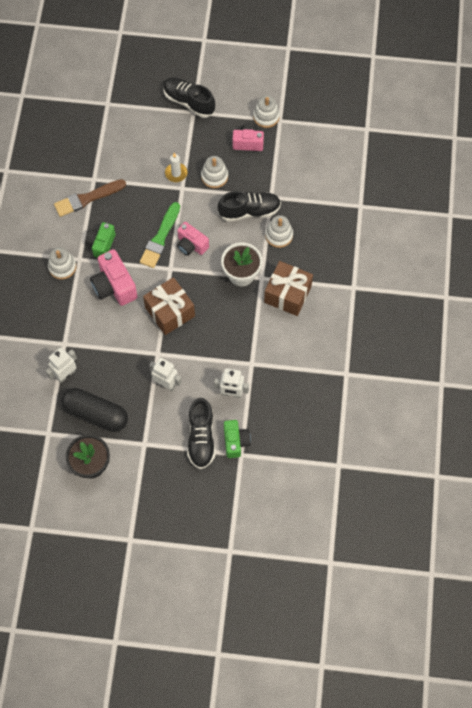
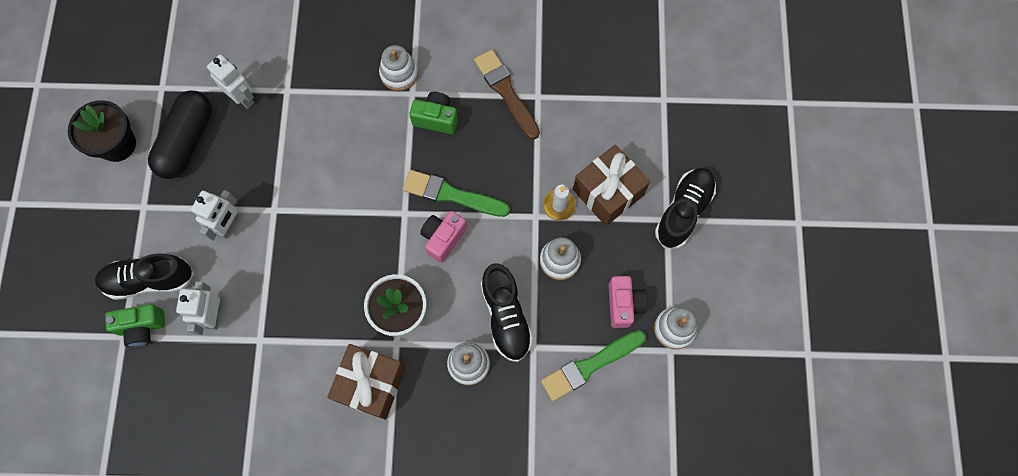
camera: 85 degrees right, 5 degrees up
pink camera [90,249,138,306] -> none
brown gift [143,277,195,335] -> brown gift moved to [573,144,650,226]
none -> green brush [541,330,646,401]

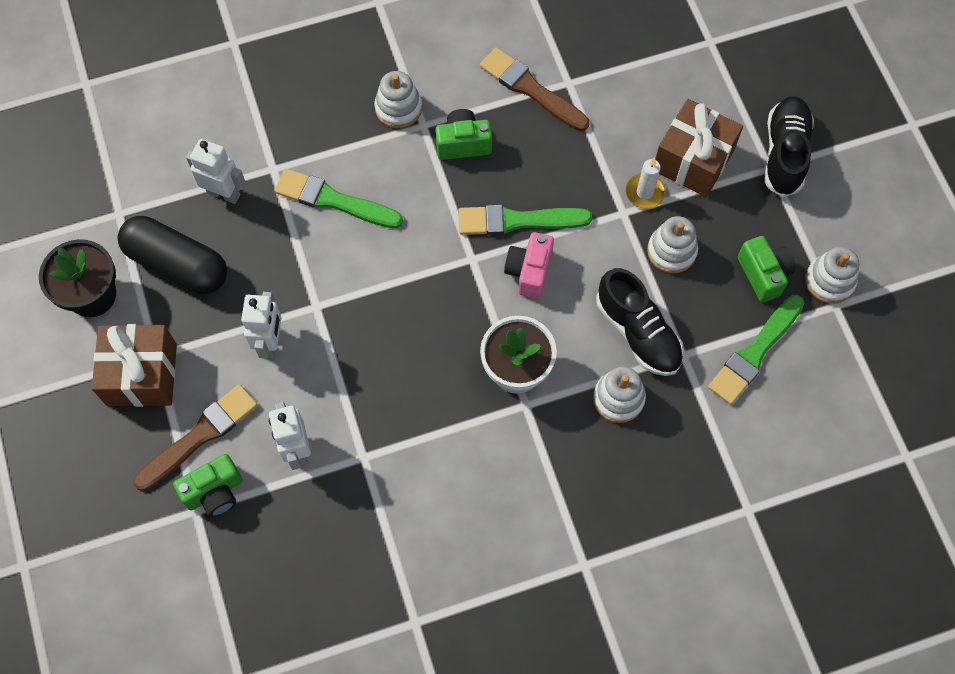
camera: 20 degrees left, 5 degrees down
black shoe [95,254,194,300] -> brown brush [133,384,258,491]
black capsule [148,90,212,179] -> black capsule turned 60 degrees counterclockwise [118,216,227,294]
brown gift [327,344,406,420] -> brown gift moved to [92,324,177,407]
pink camera [609,276,648,328] -> green camera [738,236,795,302]
none -> green brush [274,169,403,228]

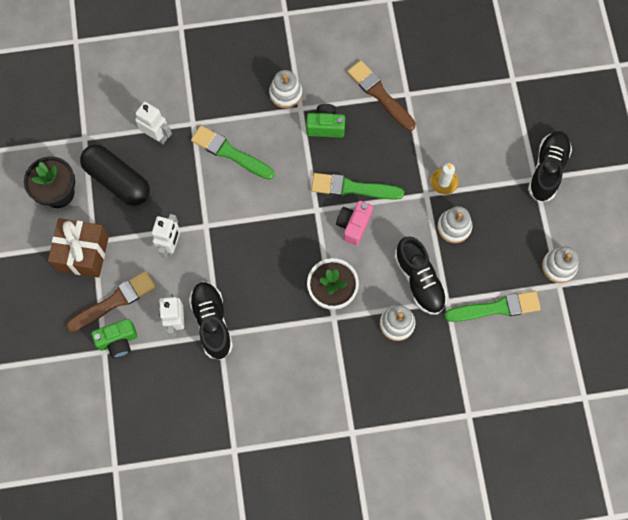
camera: 10 degrees right, 5 degrees up
brown gift [655,99,743,197] -> none
green brush [708,295,805,405] -> green brush turned 150 degrees counterclockwise [444,291,541,322]
green camera [738,236,795,302] -> none
none -> black shoe [189,282,233,360]

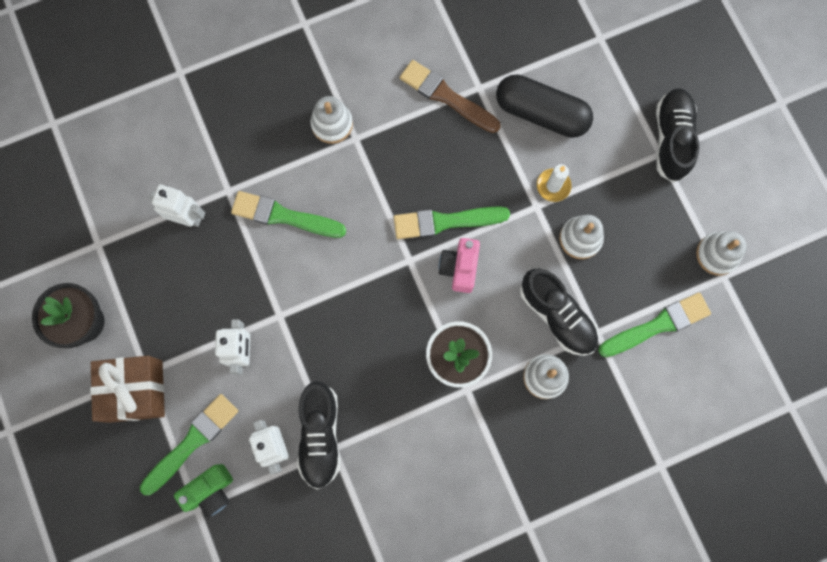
camera: 15 degrees left, 5 degrees up
brown brush [66,271,156,332] -> green brush [140,394,238,495]
black capsule [80,145,150,206] -> black capsule moved to [496,74,593,138]
black shoe [189,282,233,360] -> black shoe turned 150 degrees counterclockwise [297,381,340,489]
green camera [306,104,345,138] -> none

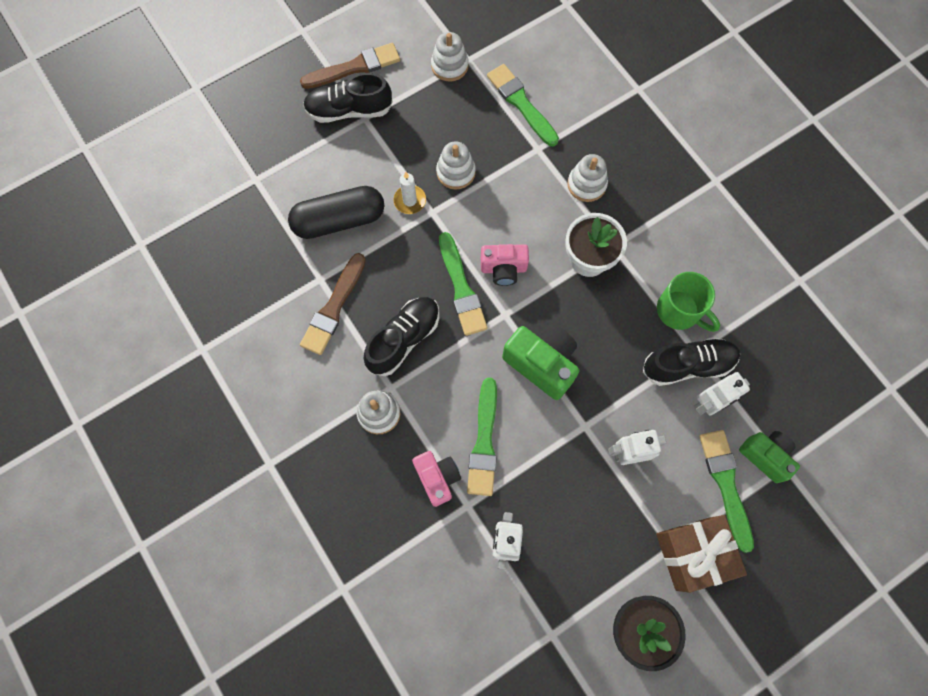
camera: 100 degrees left, 5 degrees down
green brush [140,394,238,495] -> green brush turned 45 degrees clockwise [699,430,754,553]
black capsule [496,74,593,138] -> black capsule turned 60 degrees clockwise [288,186,384,239]
black shoe [520,268,599,356] -> black shoe moved to [364,297,439,376]
none -> brown brush [300,43,400,89]
none -> pink camera [412,451,461,507]
none -> green camera [502,324,579,400]
none -> green mug [657,272,720,332]

